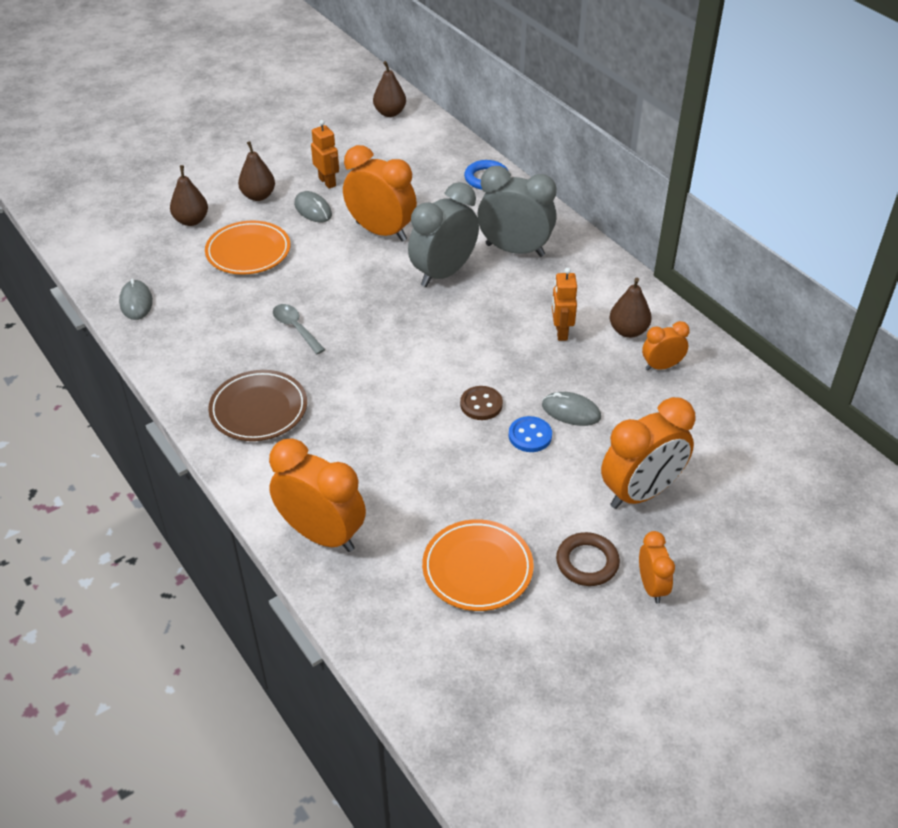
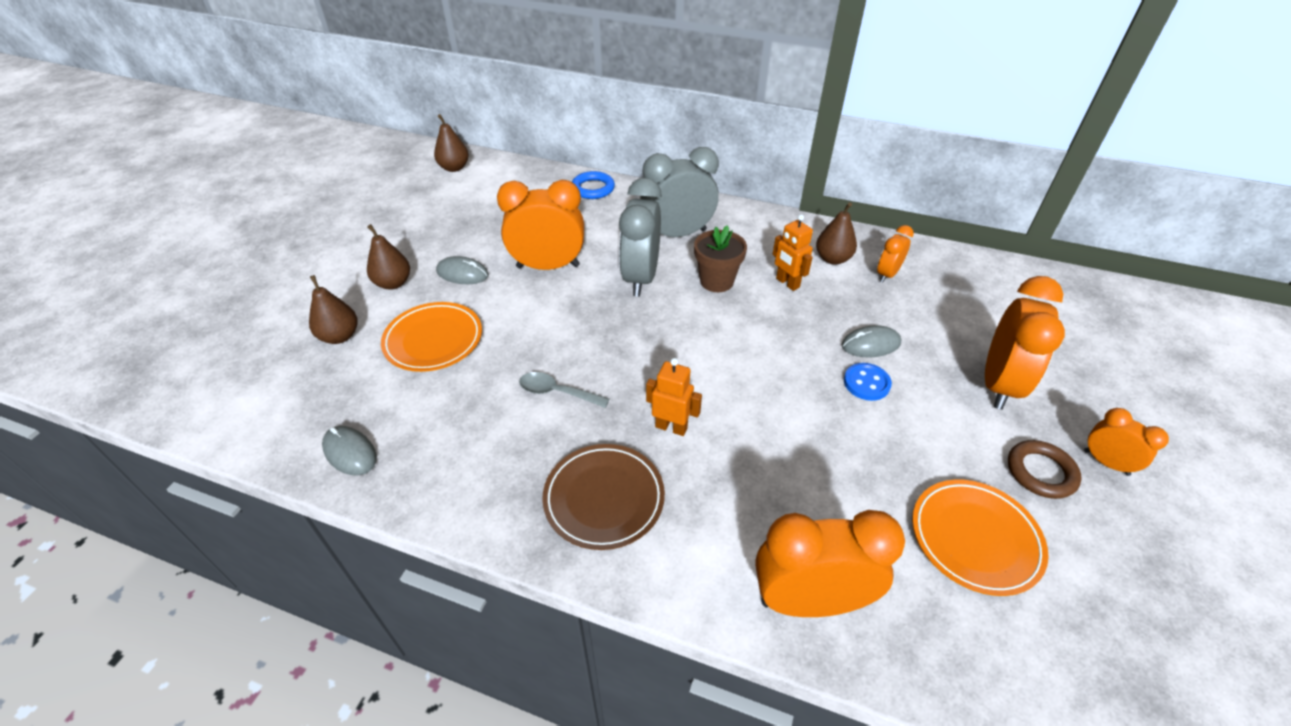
camera: 35 degrees left, 0 degrees up
orange robot [311,120,339,189] -> orange robot moved to [646,358,702,436]
brown button [460,386,503,420] -> none
none -> brown flower pot [694,226,747,292]

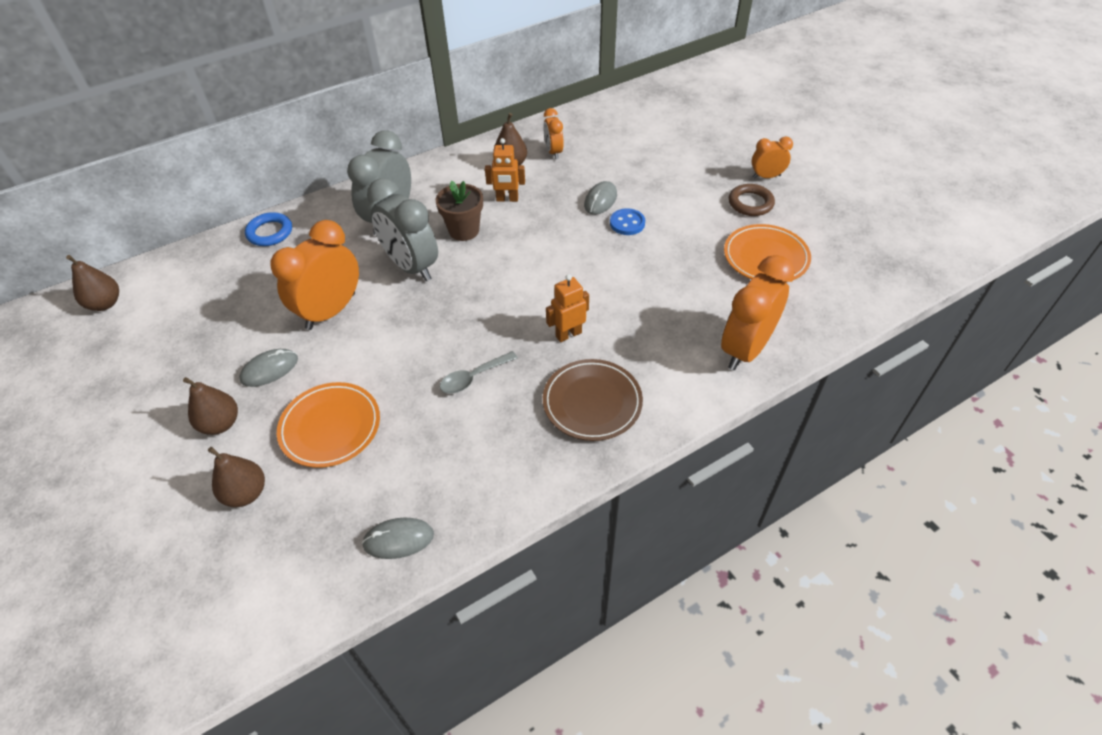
camera: 50 degrees left, 5 degrees up
orange clock [985,276,1065,410] -> none

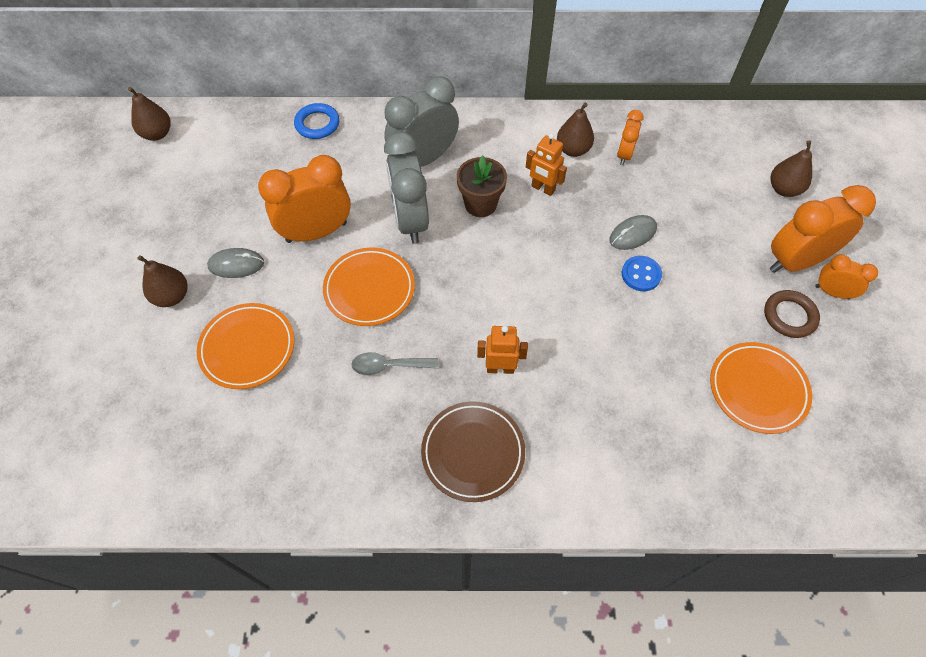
camera: 30 degrees right, 10 degrees up
brown pear [208,447,265,507] -> brown pear moved to [771,141,812,197]
grey mouse [362,518,434,559] -> none
orange clock [721,255,795,370] -> orange clock moved to [770,185,876,273]
none -> orange plate [323,248,415,326]

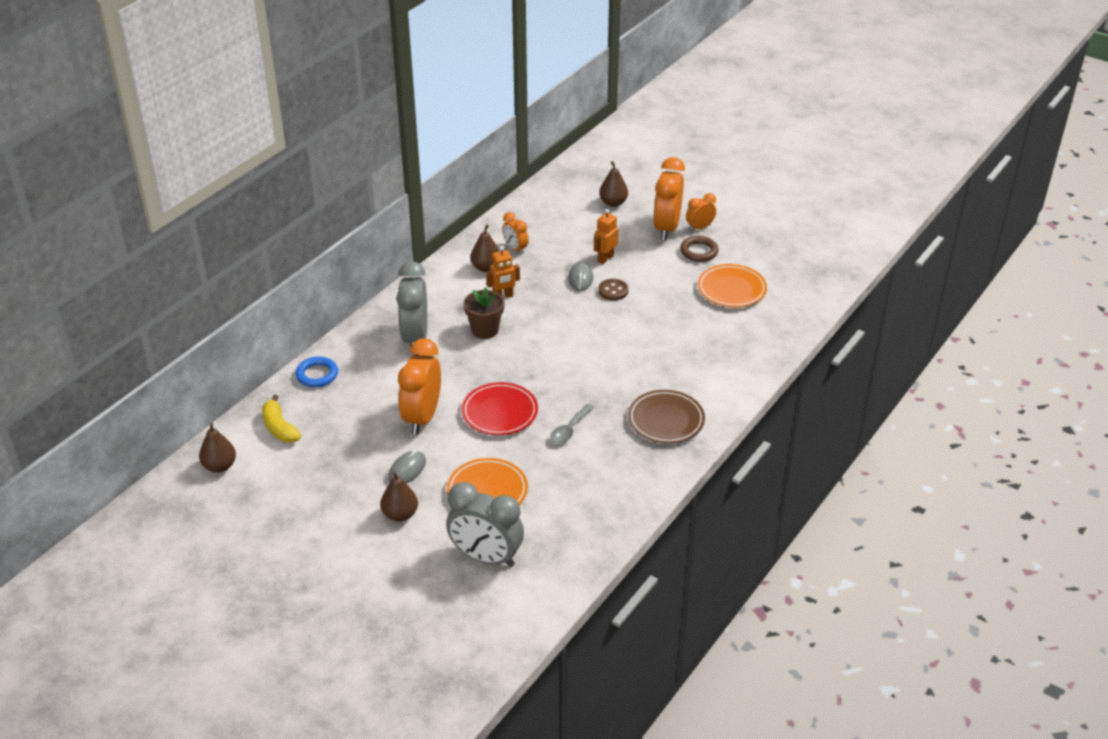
camera: 55 degrees left, 20 degrees down
orange plate [323,248,415,326] -> red plate [462,382,538,435]
grey clock [384,132,429,244] -> grey clock moved to [446,482,524,567]
orange robot [477,325,528,374] -> orange robot moved to [594,209,618,264]
blue button [622,256,662,291] -> brown button [598,279,629,300]
none -> yellow banana [262,395,301,443]

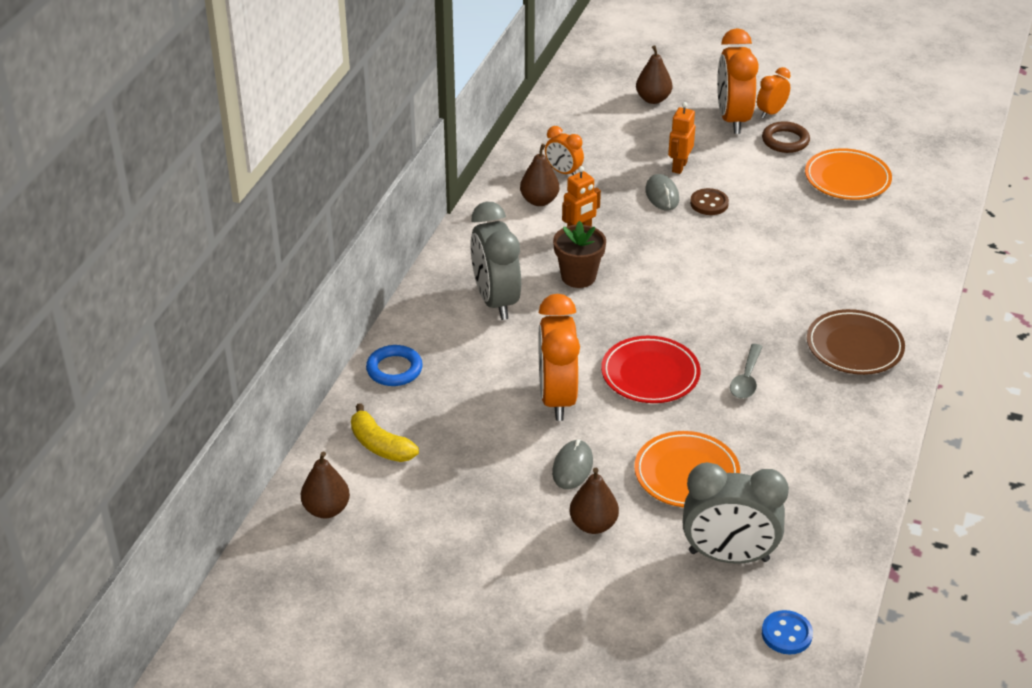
camera: 15 degrees left, 0 degrees up
none -> blue button [762,610,813,655]

